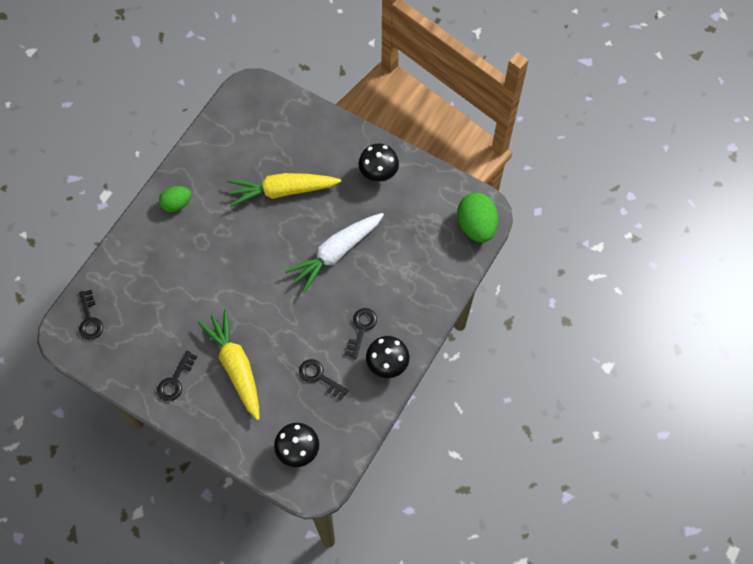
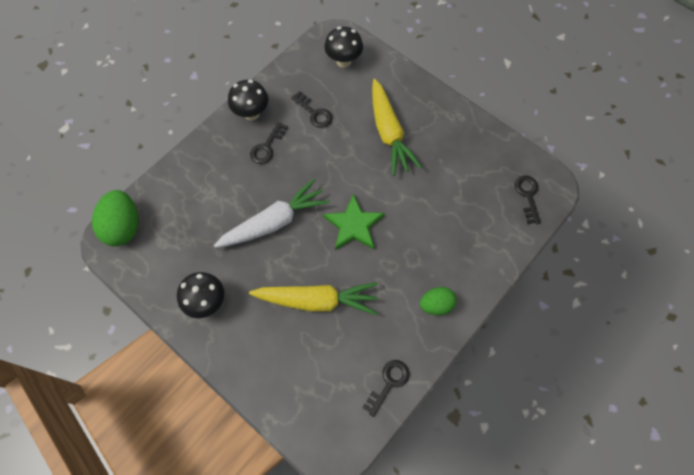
camera: 170 degrees left, 0 degrees up
black key [157,351,197,401] -> black key moved to [362,360,410,417]
none -> green star [323,194,385,250]

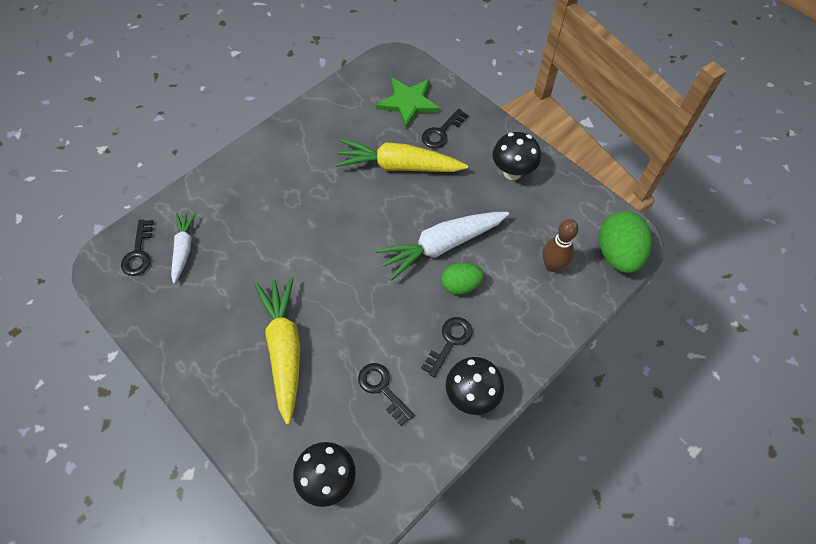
camera: 175 degrees left, 5 degrees down
green star [323,194,385,250] -> green star moved to [376,77,440,129]
black key [362,360,410,417] -> black key moved to [422,109,469,148]
green egg [420,287,457,315] -> green egg moved to [441,263,484,295]
none -> white carrot [171,212,197,284]
none -> brown bowling pin [542,219,579,272]

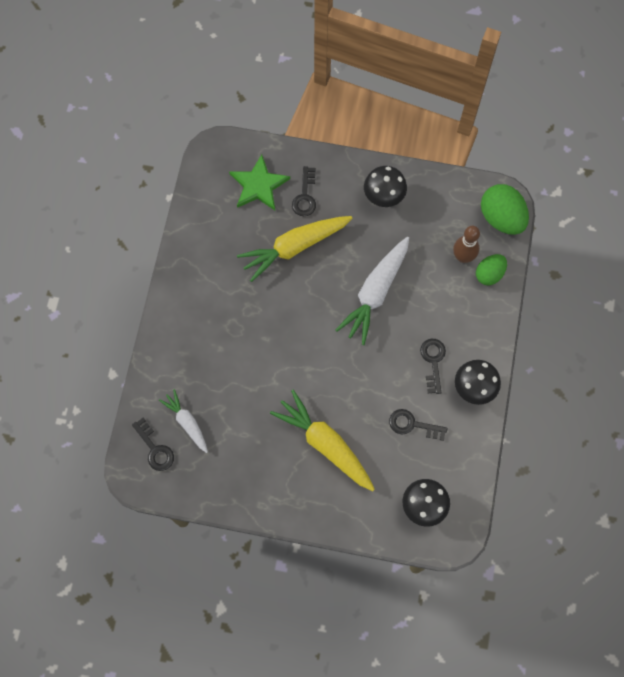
camera: 35 degrees left, 10 degrees up
green egg [441,263,484,295] -> green egg moved to [476,254,507,285]

